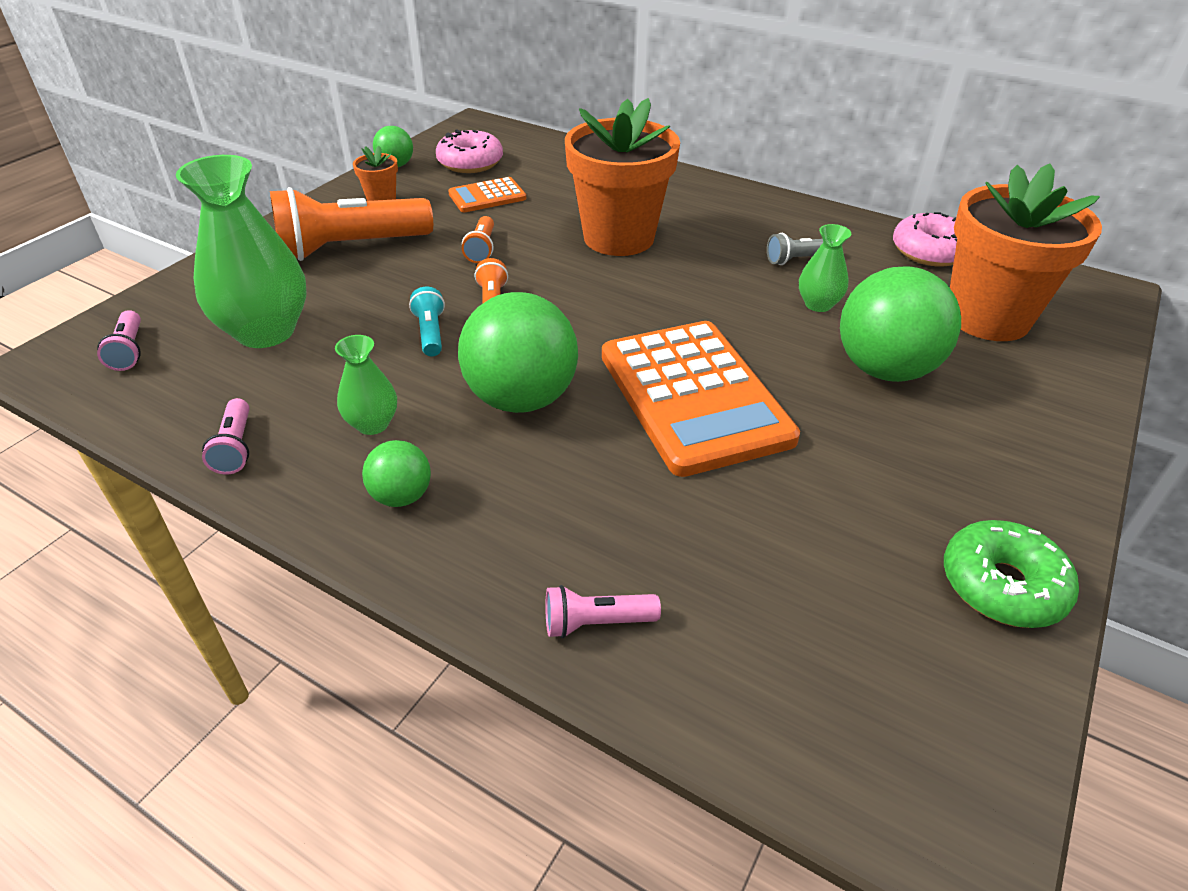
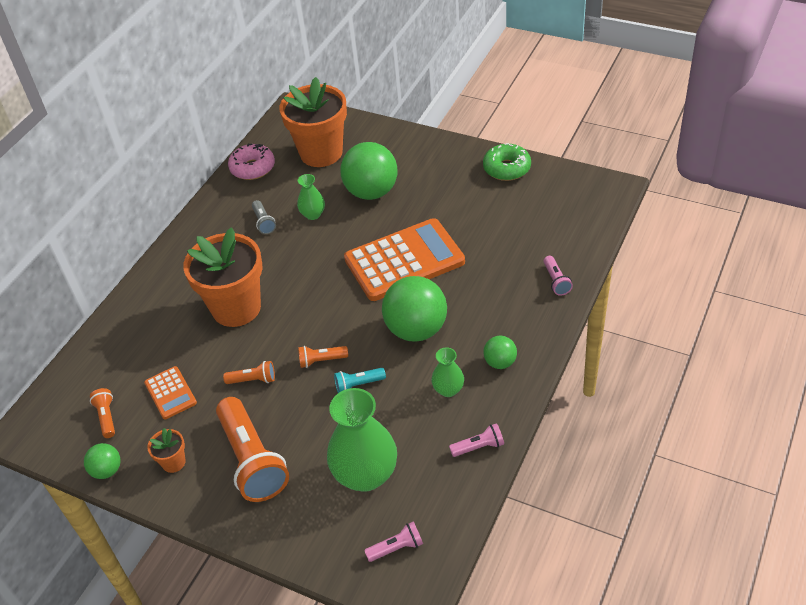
camera: 90 degrees left, 5 degrees up
pink donut [436,129,503,173] -> orange flashlight [90,388,115,438]

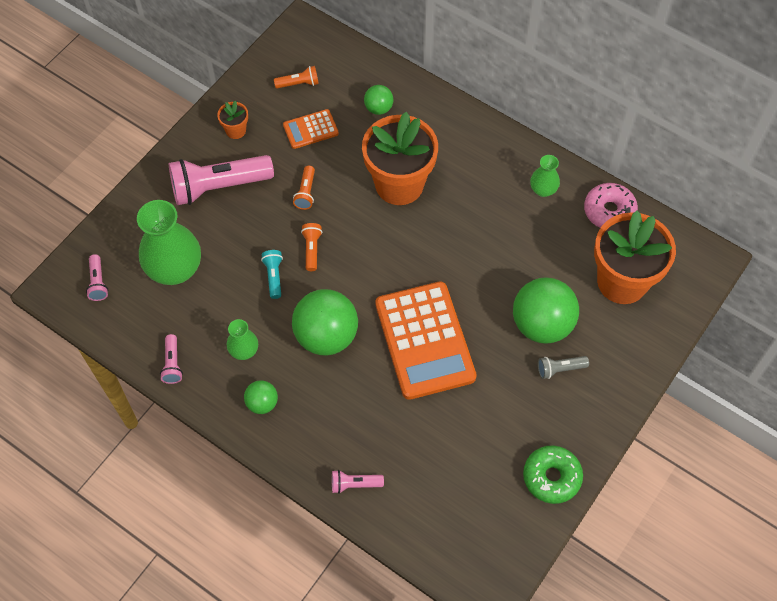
camera: 95 degrees right, 15 degrees up
green ball [84,443,121,479] -> green ball moved to [364,85,393,115]
orange flashlight [216,397,289,502] -> pink flashlight [169,155,274,205]
grey flashlight [252,200,276,234] -> grey flashlight moved to [538,356,589,379]
green vase [297,174,325,220] -> green vase moved to [530,155,560,197]

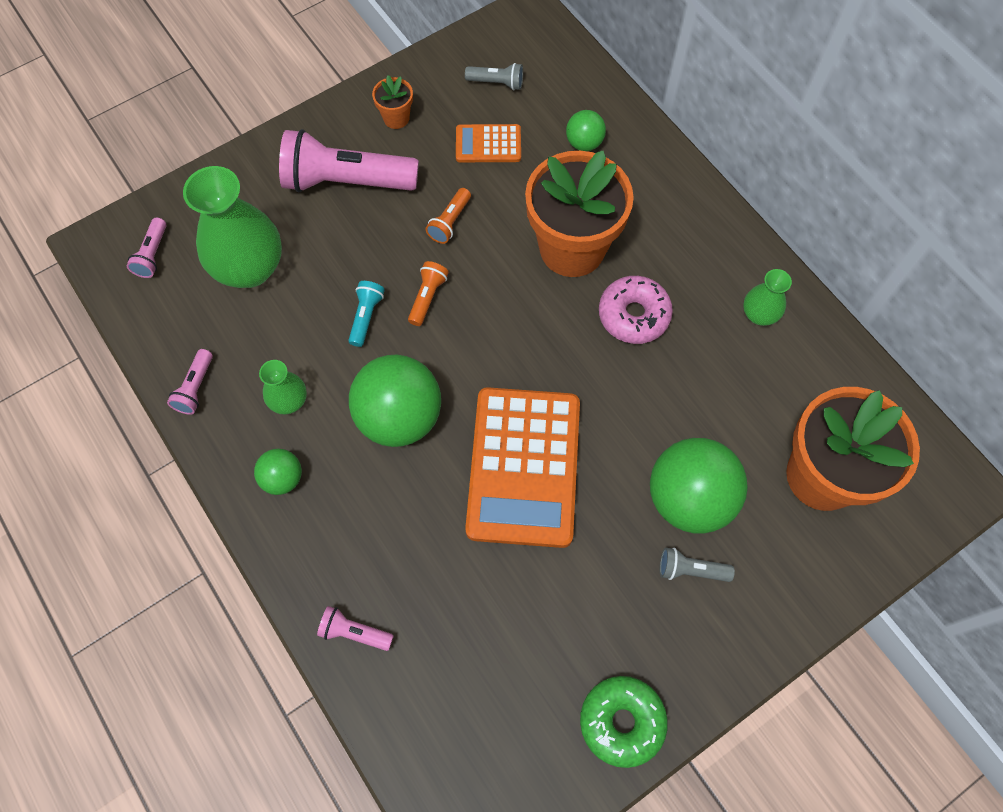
camera: 20 degrees right, 5 degrees up
orange flashlight [274,66,319,88] -> grey flashlight [465,63,523,90]
pink donut [584,183,638,228] -> pink donut moved to [599,276,673,344]

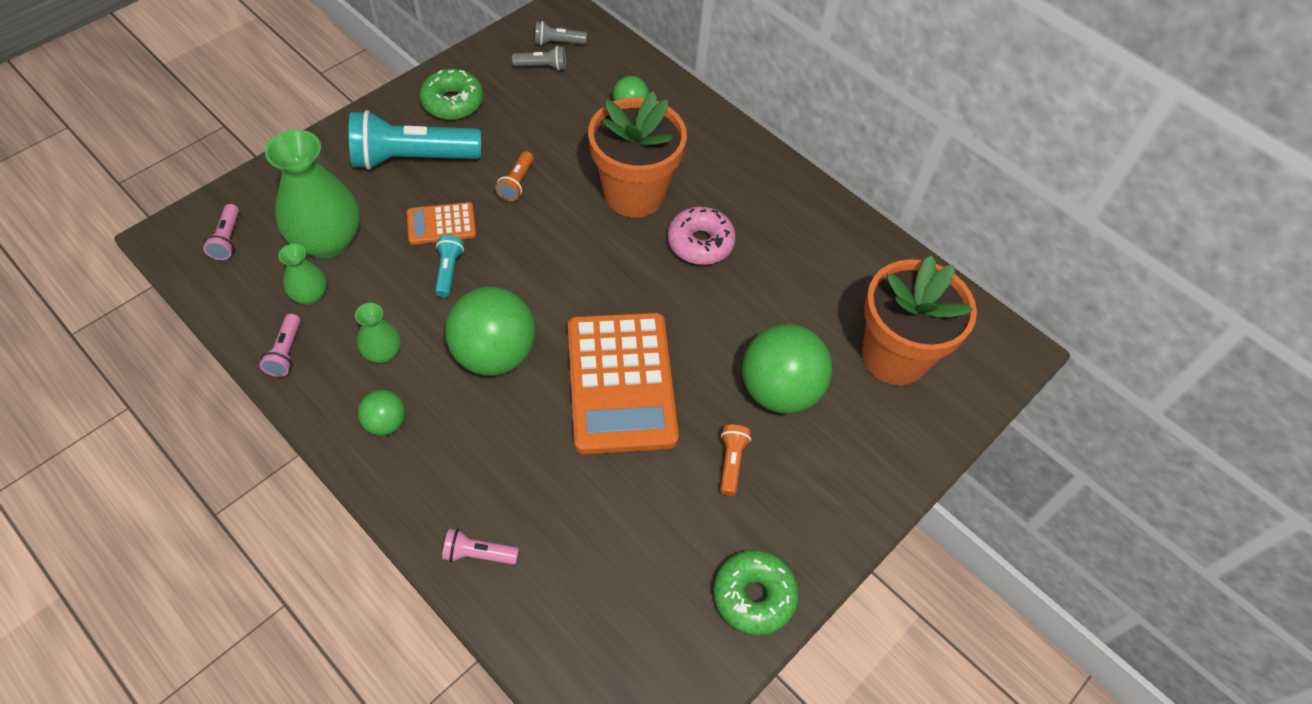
camera: 15 degrees left, 10 degrees down
pink flashlight [279,129,419,192] -> turquoise flashlight [349,110,481,170]
orange flower pot [372,75,413,129] -> green donut [420,69,483,120]
orange flashlight [408,261,449,326] -> orange flashlight moved to [720,425,751,496]
orange calculator [456,124,521,162] -> orange calculator moved to [407,202,476,245]
grey flashlight [660,547,735,582] -> grey flashlight moved to [535,21,587,46]
green vase [743,269,792,326] -> green vase moved to [278,244,327,305]

